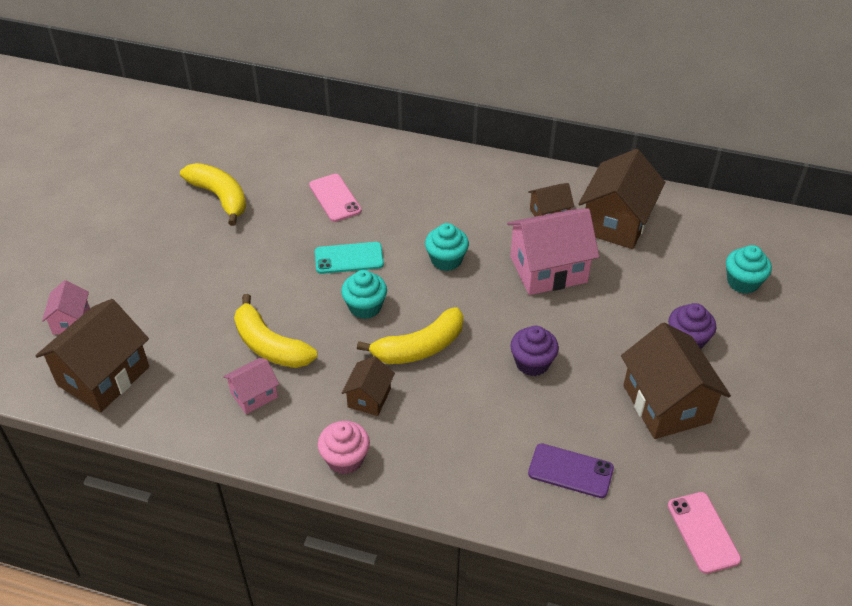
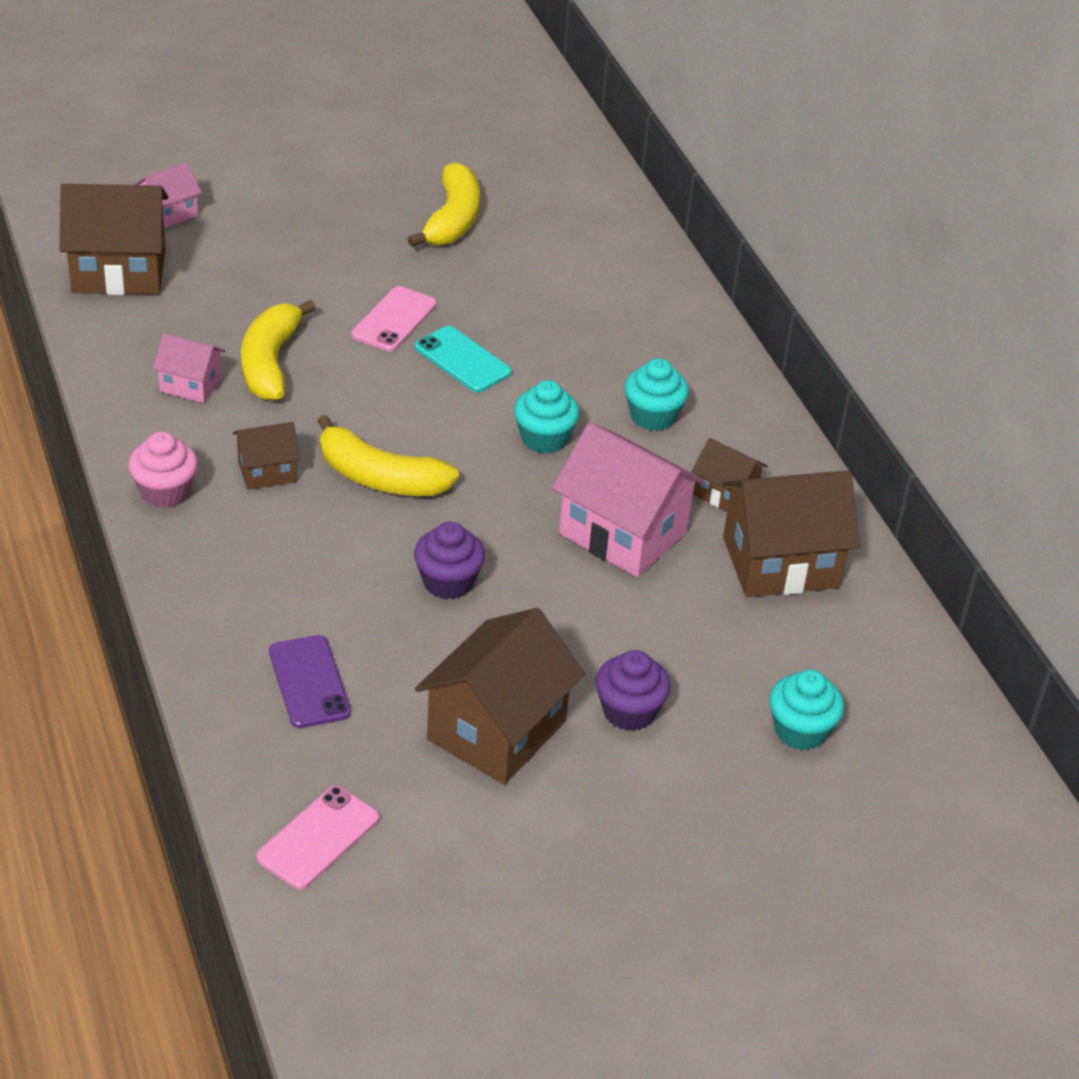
camera: 50 degrees right, 5 degrees down
pink phone [309,174,362,222] -> pink phone moved to [351,286,437,352]
turquoise cupcake [341,270,387,319] -> turquoise cupcake moved to [624,358,689,431]

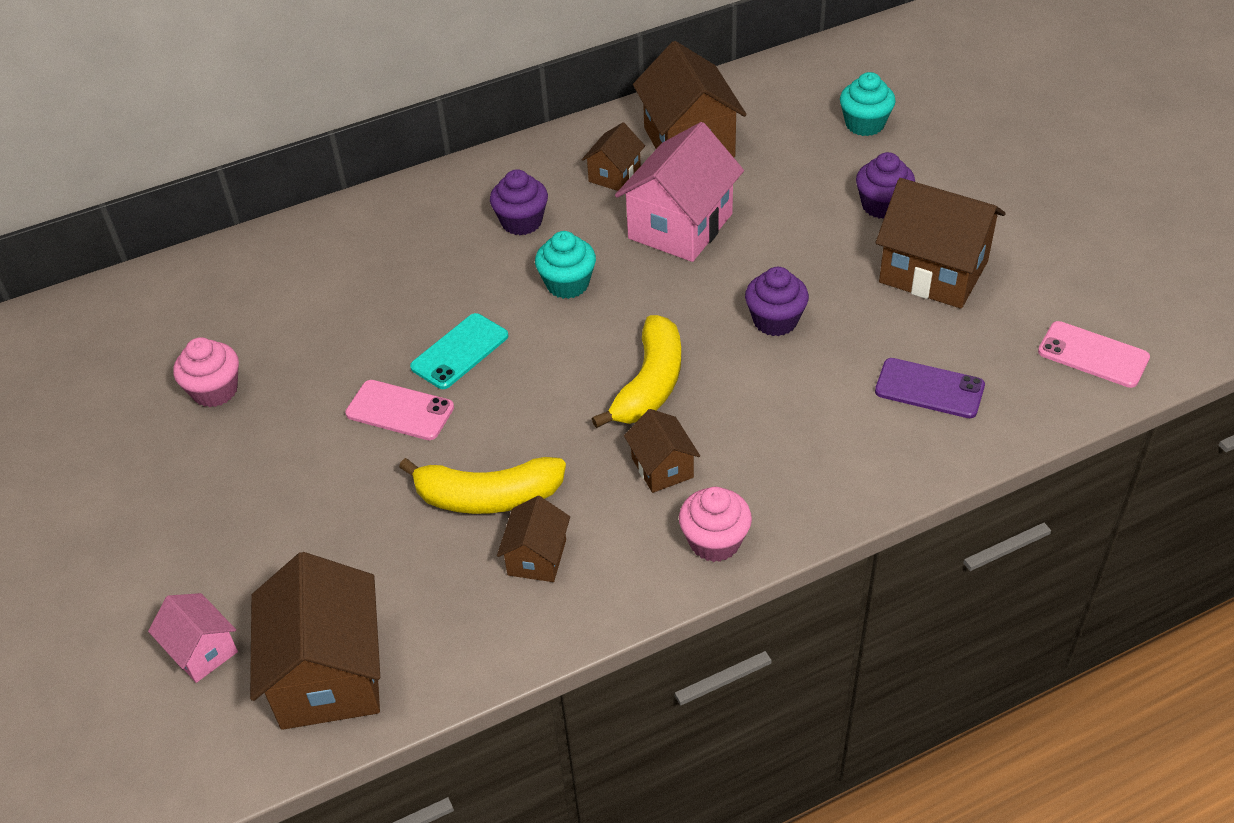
camera: 90 degrees left, 5 degrees up
pink house [153,333,225,403] -> brown house [497,496,570,582]
purple phone [269,635,351,728] -> purple phone turned 45 degrees clockwise [875,358,985,418]
yellow banana [407,162,480,247] -> pink cupcake [173,337,239,407]
turquoise cupcake [624,358,689,431] -> purple cupcake [490,169,548,235]

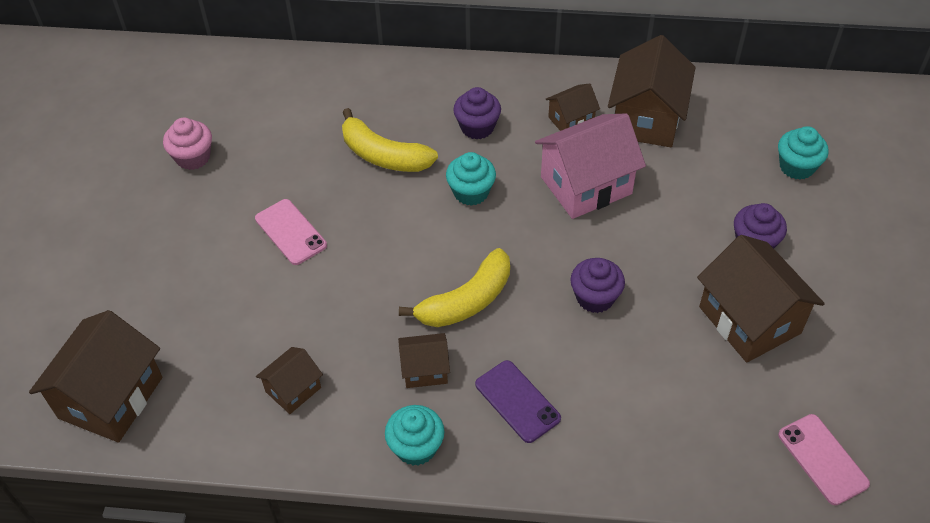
camera: 30 degrees right, 5 degrees up
pink house [148,593,238,683] -> none
yellow banana [399,457,566,514] -> yellow banana moved to [342,108,438,172]
turquoise phone [410,313,508,389] -> none
brown house [624,409,700,493] -> brown house turned 75 degrees clockwise [398,333,450,388]
pink cupcake [679,487,752,562] -> turquoise cupcake [385,405,445,466]
purple phone [875,358,985,418] -> purple phone moved to [475,360,561,443]

